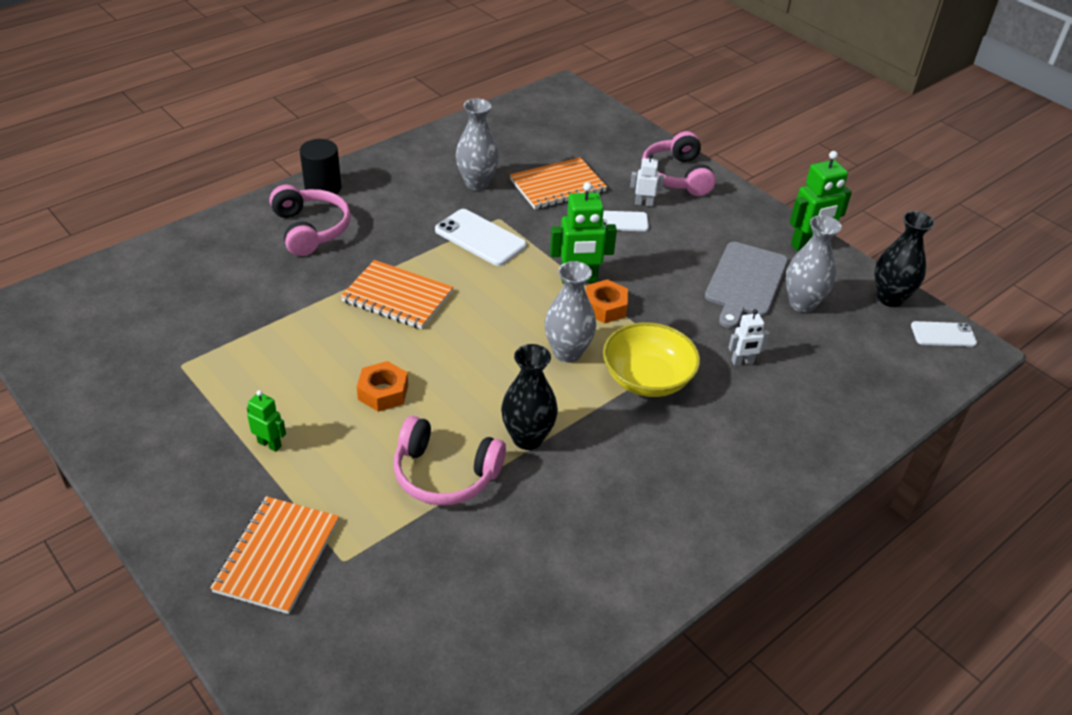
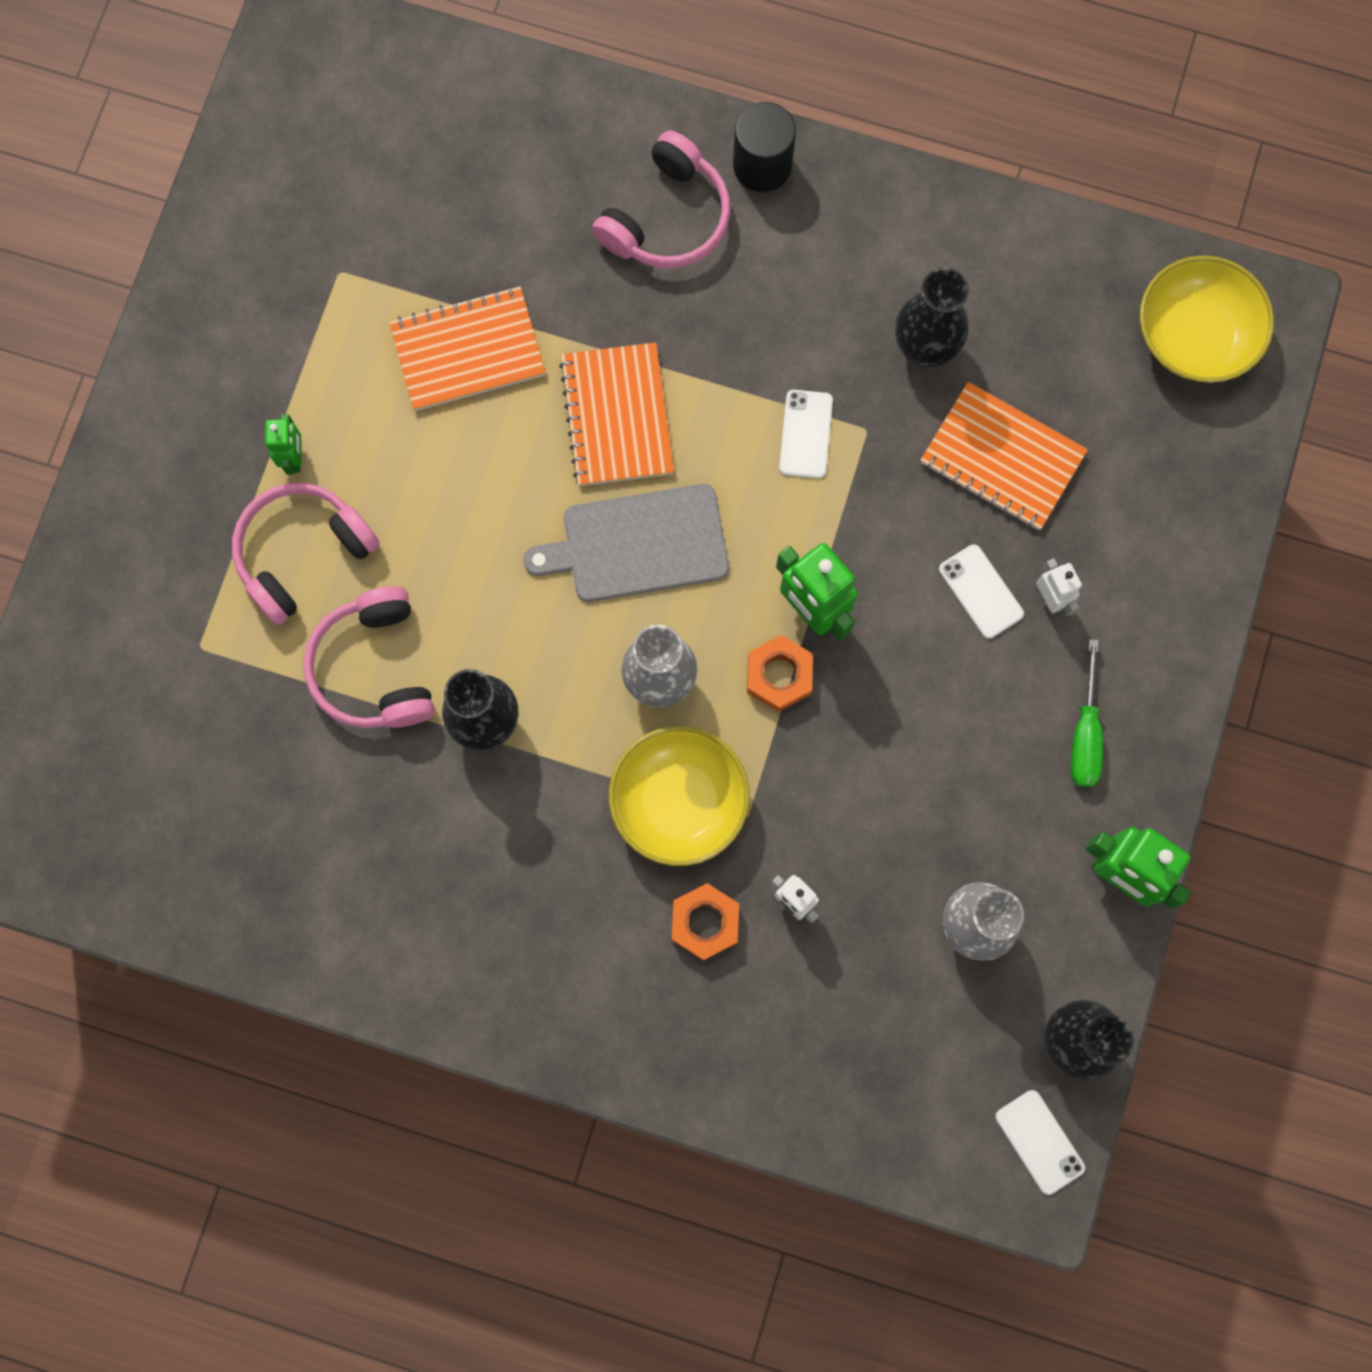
camera: 60 degrees right, 35 degrees up
orange notebook [210,496,339,614] -> orange notebook moved to [389,286,546,411]
orange nut [357,361,408,412] -> orange nut moved to [672,883,739,961]
white phone [435,209,526,266] -> white phone [779,390,833,479], size x0.63
grey vase [456,98,499,190] -> black vase [895,267,969,367]
pink headphones [642,131,716,196] -> pink headphones moved to [232,483,380,625]
grey cutting board [705,242,788,328] -> grey cutting board moved to [523,484,729,602]
none -> green screwdriver [1071,639,1103,787]
none -> yellow bowl [1140,255,1274,383]

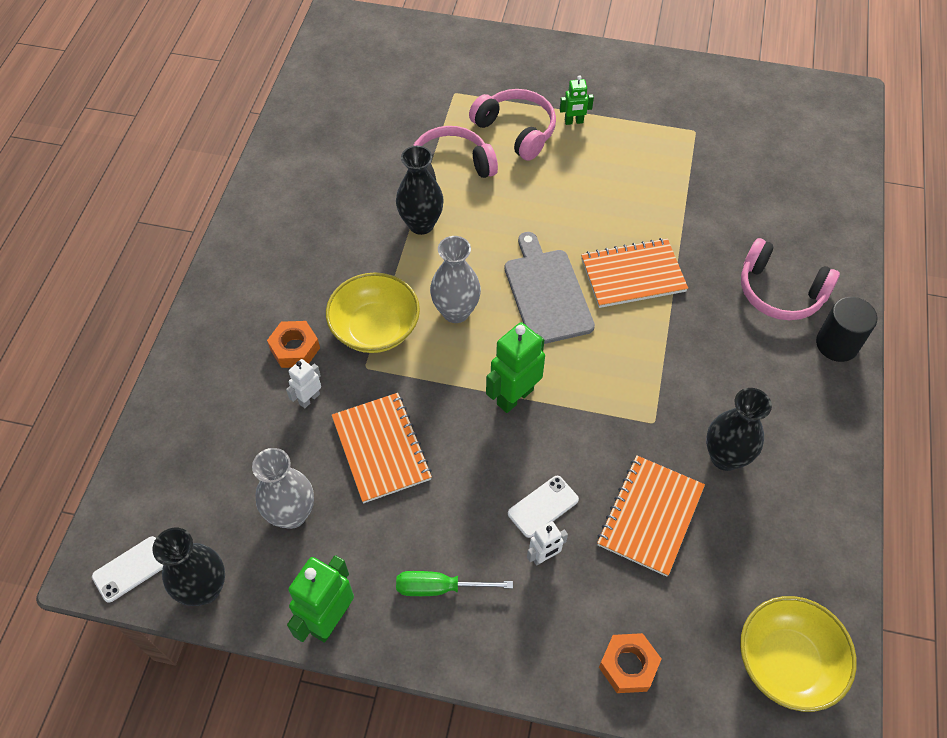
camera: 85 degrees right, 20 degrees down
orange notebook [389,286,546,411] -> orange notebook moved to [332,393,432,503]
orange nut [747,635,813,712] -> orange nut moved to [599,633,661,693]
white phone [779,390,833,479] -> none

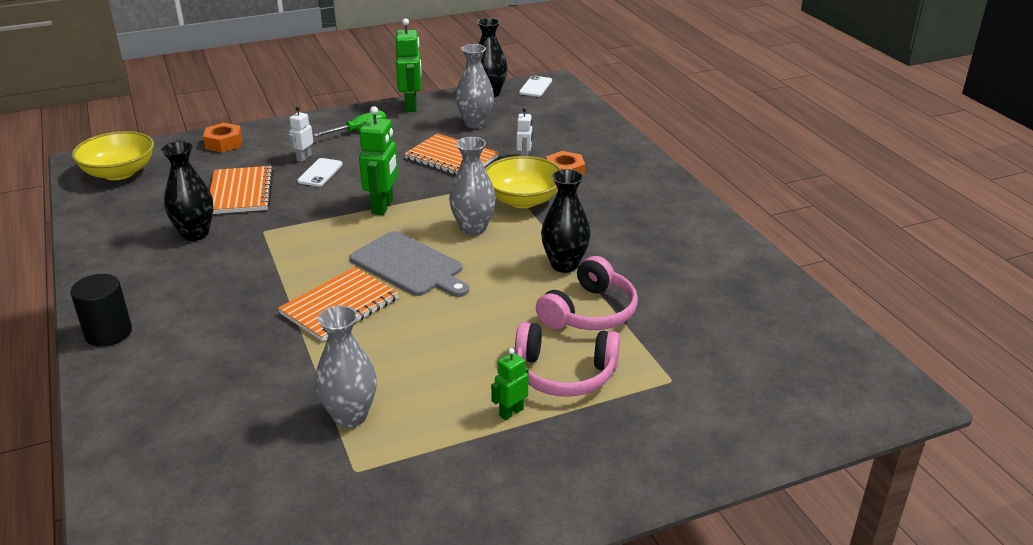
camera: 145 degrees right, 25 degrees down
pink headphones [741,238,840,320] -> none
none -> grey vase [315,306,377,428]

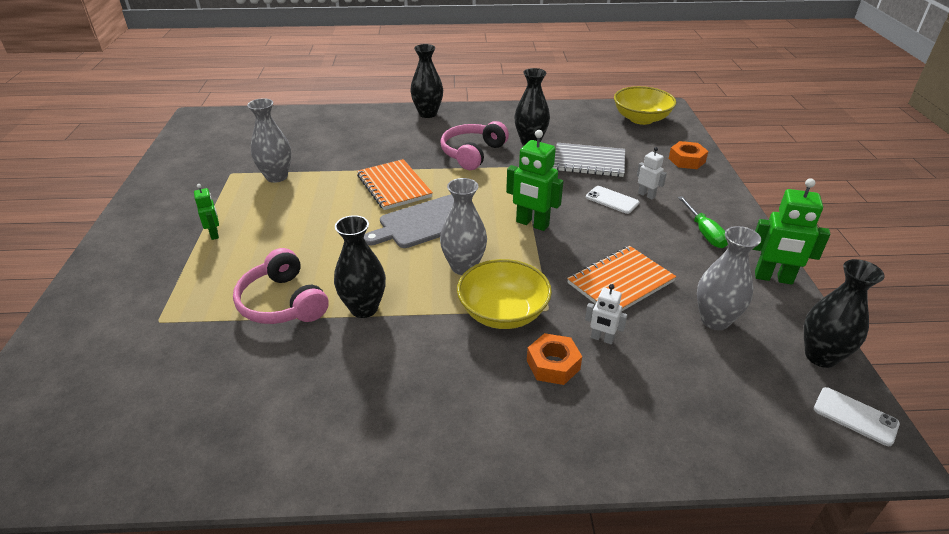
camera: 110 degrees right, 5 degrees up
black cylinder [71,274,132,347] -> black vase [410,44,443,118]
orange notebook [210,166,274,214] -> grey notebook [553,143,625,177]
pink headphones [515,322,620,397] -> pink headphones moved to [440,121,509,170]

